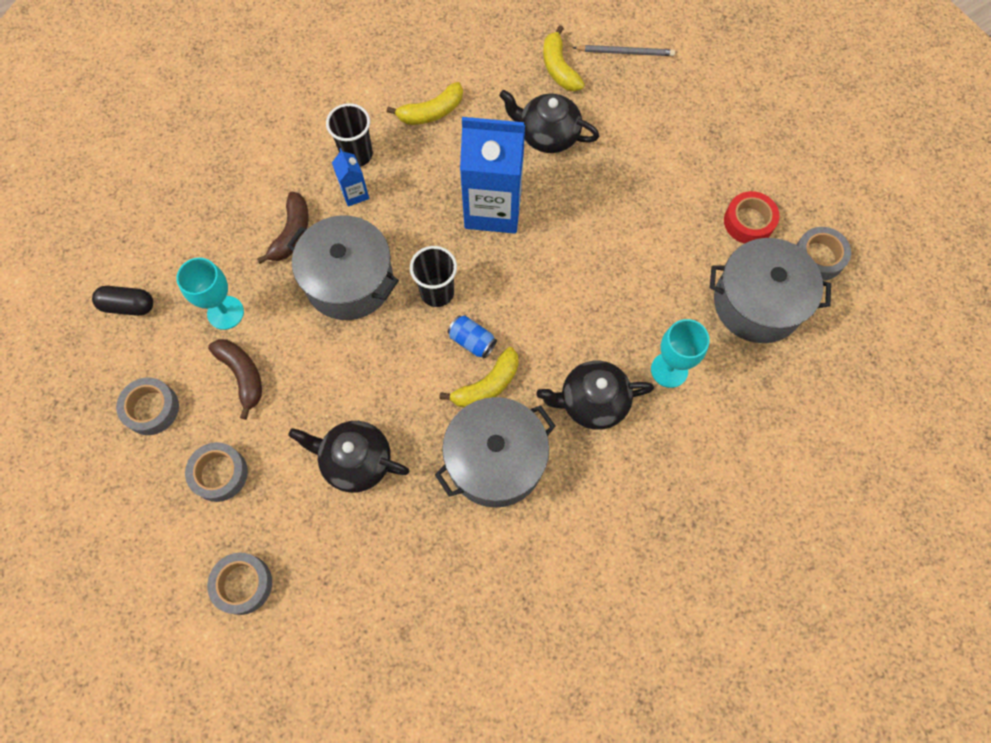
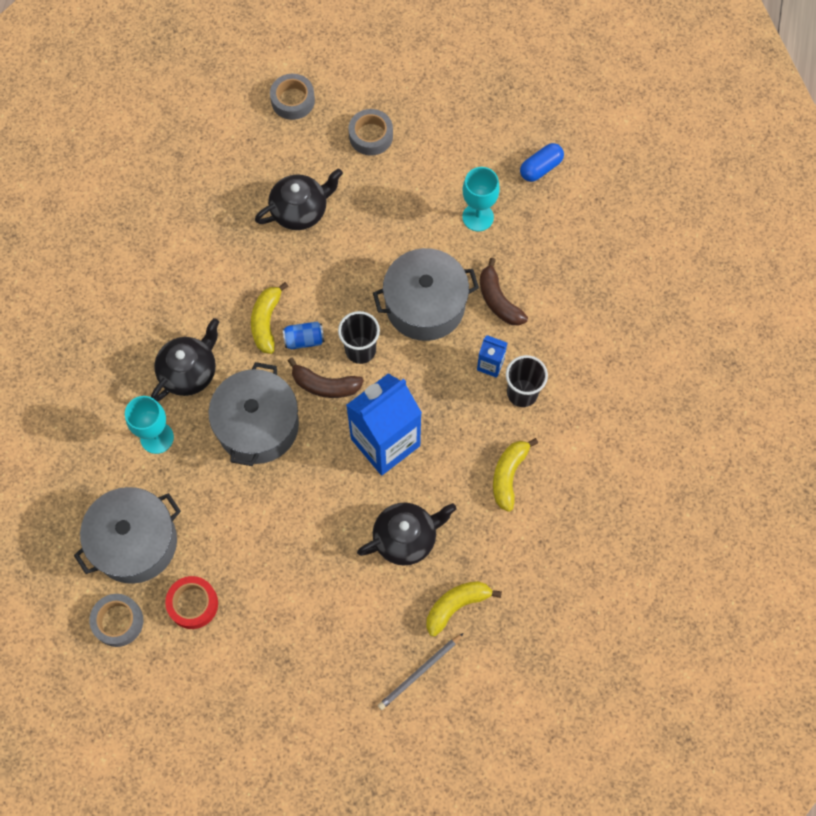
camera: 135 degrees right, 0 degrees up
black capsule [92,286,153,316] -> blue capsule [520,143,564,182]
grey tape [116,378,179,435] -> none
brown banana [208,339,262,420] -> brown banana moved to [288,357,364,398]
grey pot [435,397,555,508] -> grey pot moved to [208,362,299,466]
yellow banana [543,25,585,91] -> yellow banana turned 60 degrees counterclockwise [426,581,502,637]

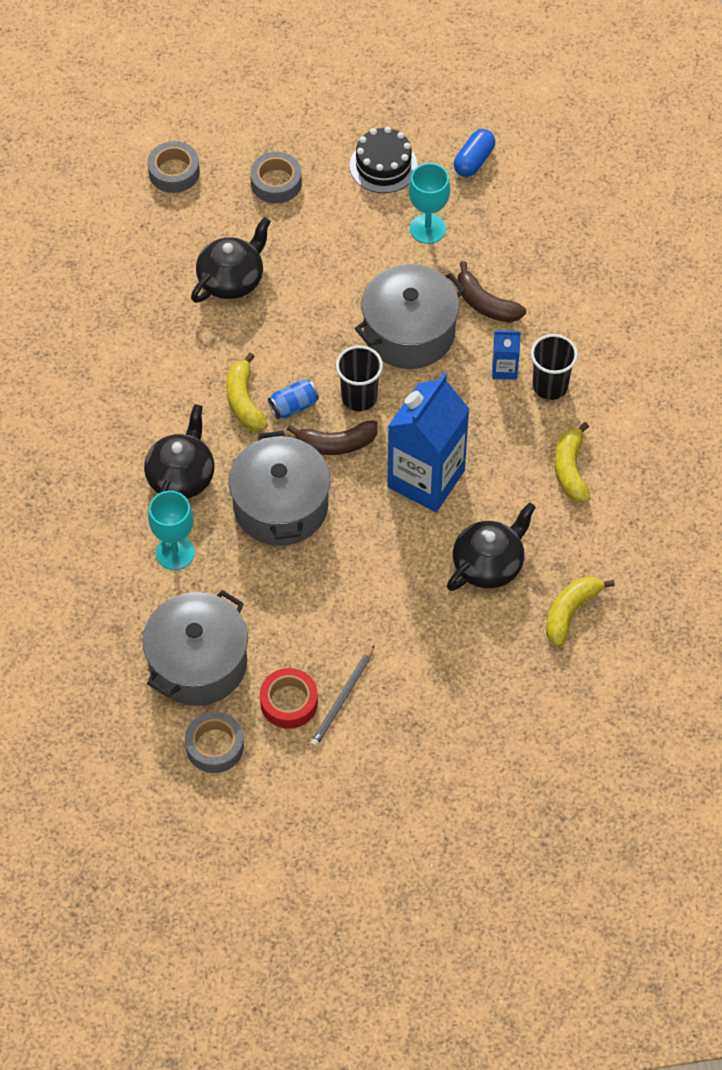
camera: 20 degrees left, 10 degrees down
grey pencil [378,633,463,710] -> grey pencil moved to [310,645,374,747]
none -> black cake [350,127,418,193]

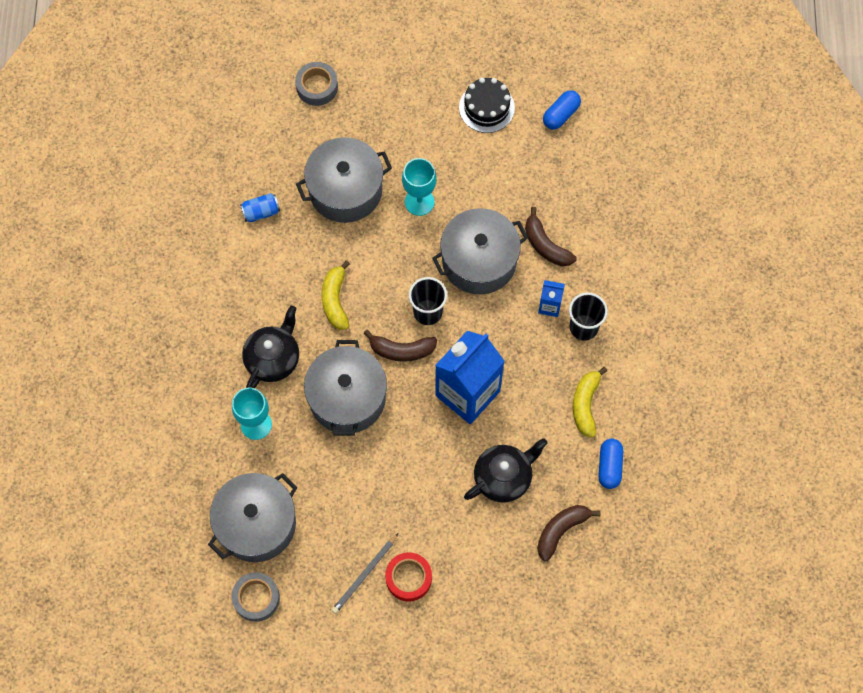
camera: 10 degrees right, 10 degrees up
black teapot [191,217,271,303] -> grey pot [296,137,392,223]
grey tape [250,152,302,204] -> none
red tape [260,668,318,729] -> red tape moved to [385,552,432,602]
blue can [268,379,319,419] -> blue can moved to [240,193,280,222]
turquoise goblet [409,163,450,244] -> turquoise goblet moved to [402,158,437,216]
yellow banana [546,577,615,647] -> brown banana [537,505,601,561]
none -> blue capsule [598,439,623,489]

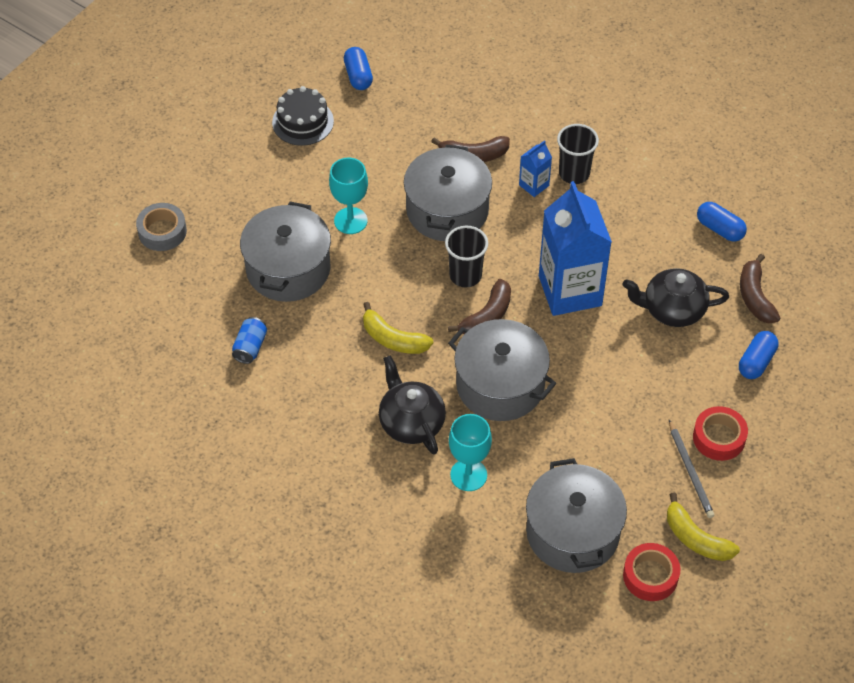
camera: 55 degrees left, 15 degrees down
grey tape [232,572,280,622] -> red tape [623,543,680,601]
black teapot [464,438,547,502] -> black teapot turned 90 degrees counterclockwise [623,268,729,327]
yellow banana [573,367,607,438] -> yellow banana moved to [667,493,740,561]
none -> blue capsule [739,331,778,379]

